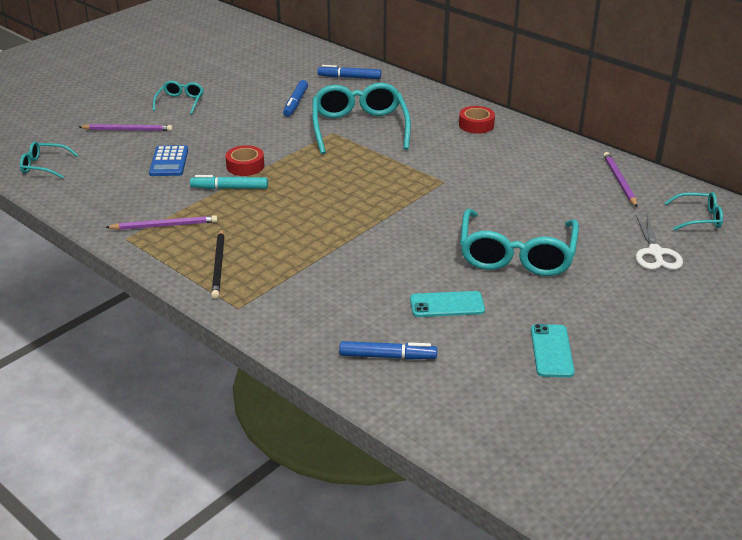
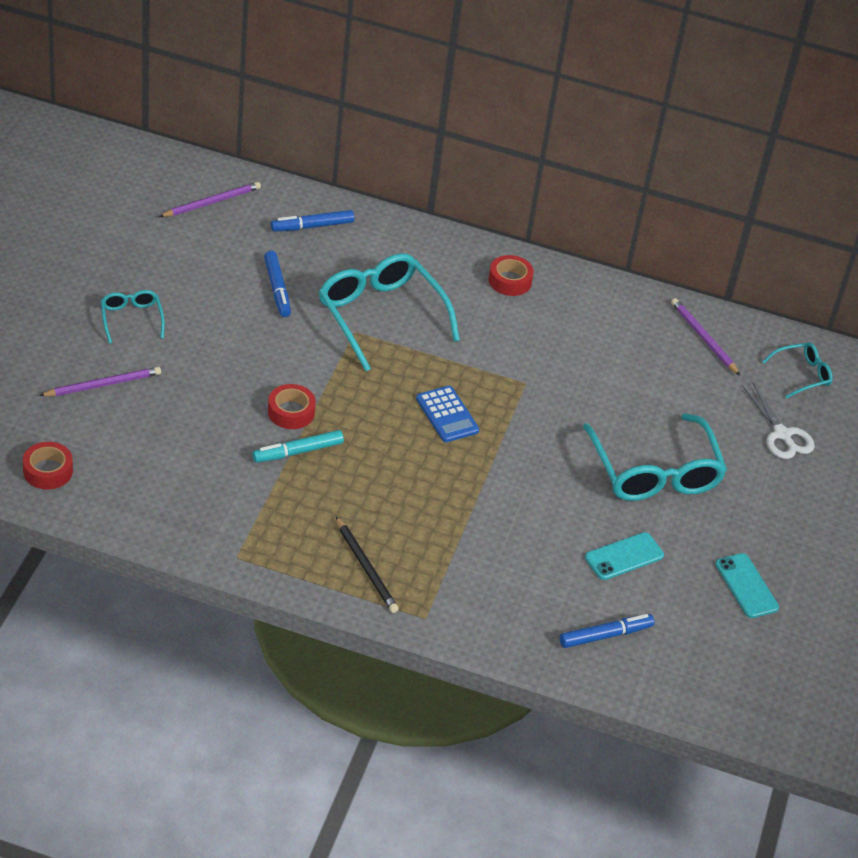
camera: 30 degrees left, 10 degrees up
turquoise glasses [20,141,78,179] -> red tape [23,442,73,490]
purple pencil [105,215,218,230] -> purple pencil moved to [159,182,261,217]
blue calculator [149,145,188,176] -> blue calculator moved to [416,386,479,442]

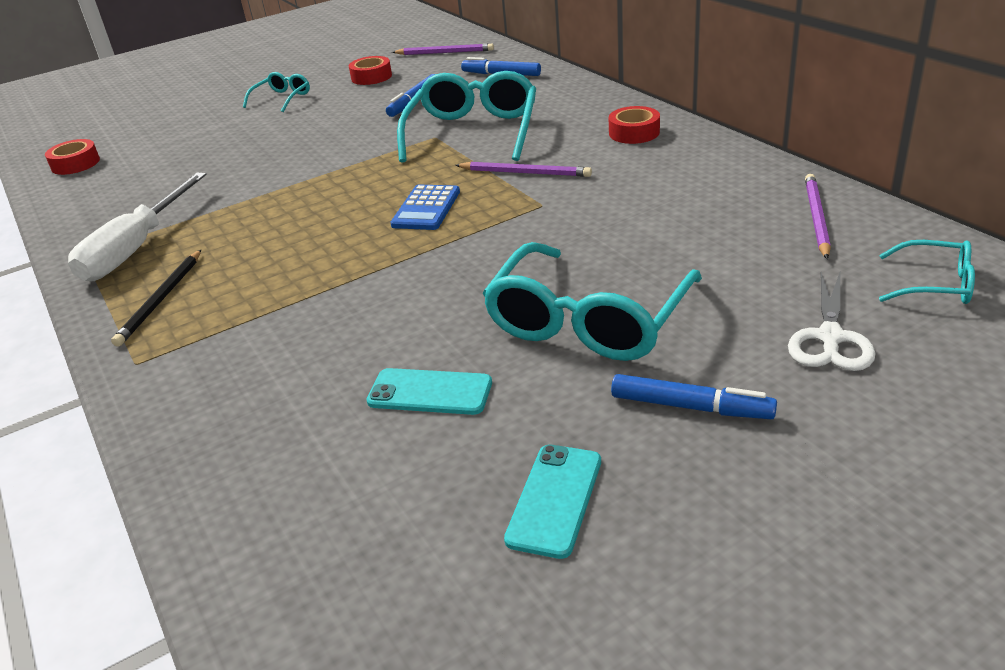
camera: 50 degrees right, 10 degrees down
purple pencil [39,367,161,396] -> purple pencil moved to [455,162,592,177]
turquoise marker [252,430,344,463] -> none
red tape [268,384,316,429] -> red tape moved to [349,56,392,85]
blue marker [560,614,655,648] -> blue marker moved to [611,374,777,419]
none -> white screwdriver [68,173,207,281]

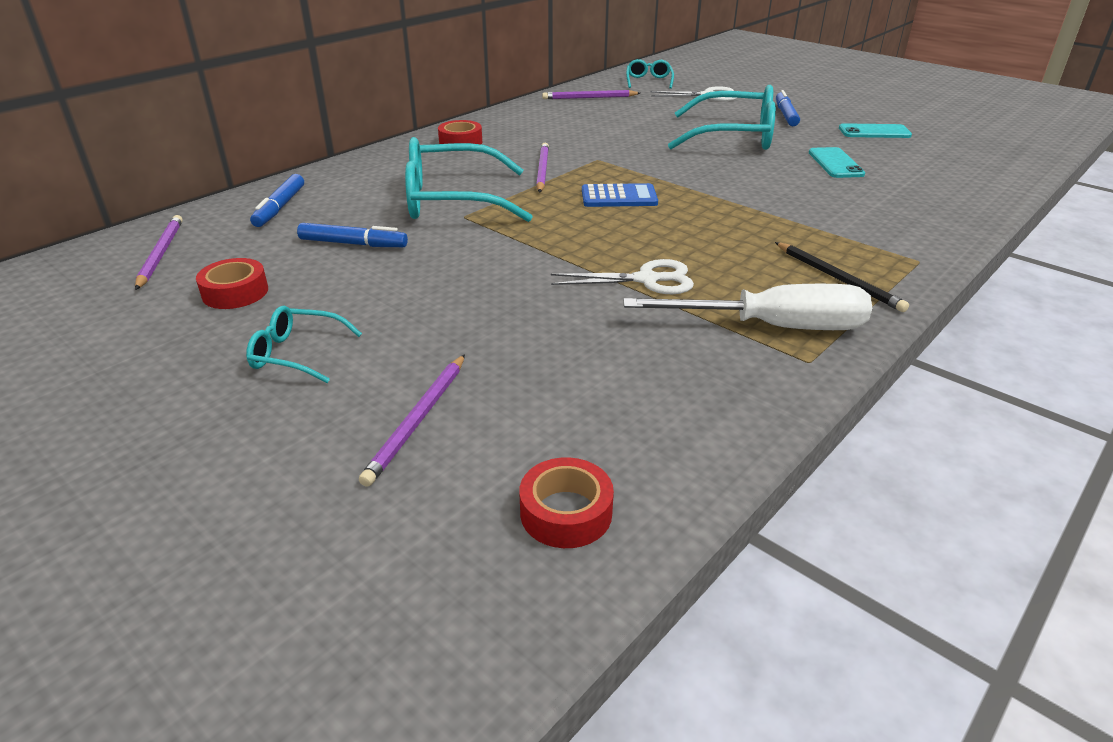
camera: 110 degrees left, 0 degrees up
black pencil [111,250,201,347] -> black pencil turned 60 degrees clockwise [775,242,909,312]
none -> purple pencil [359,354,465,487]
none -> white scissors [551,259,694,294]

